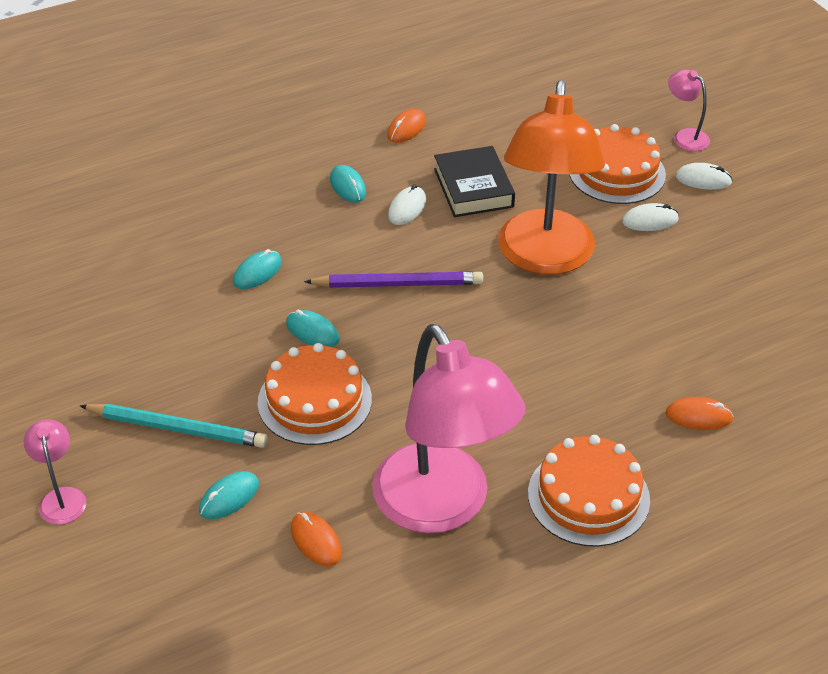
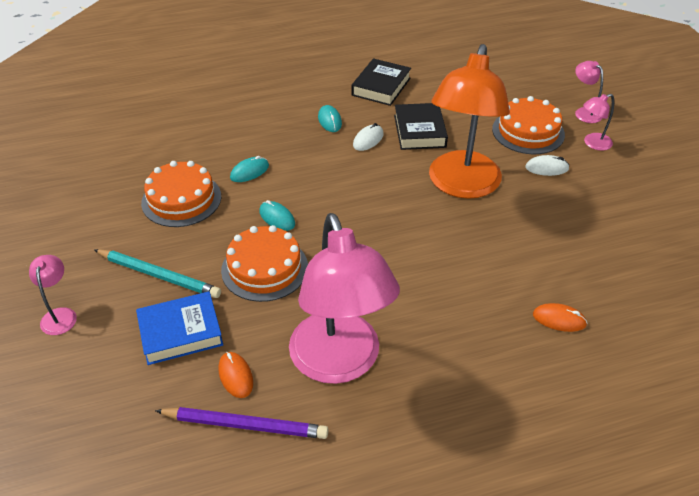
camera: 10 degrees right, 0 degrees up
turquoise mouse [199,471,259,519] -> blue book [136,291,223,365]
purple pencil [304,271,483,288] -> purple pencil moved to [155,407,328,439]
orange mouse [387,109,426,143] -> black book [351,58,411,106]
orange cake [528,435,650,547] -> orange cake moved to [141,161,221,227]
white mouse [675,163,733,190] -> pink lamp [583,94,614,151]

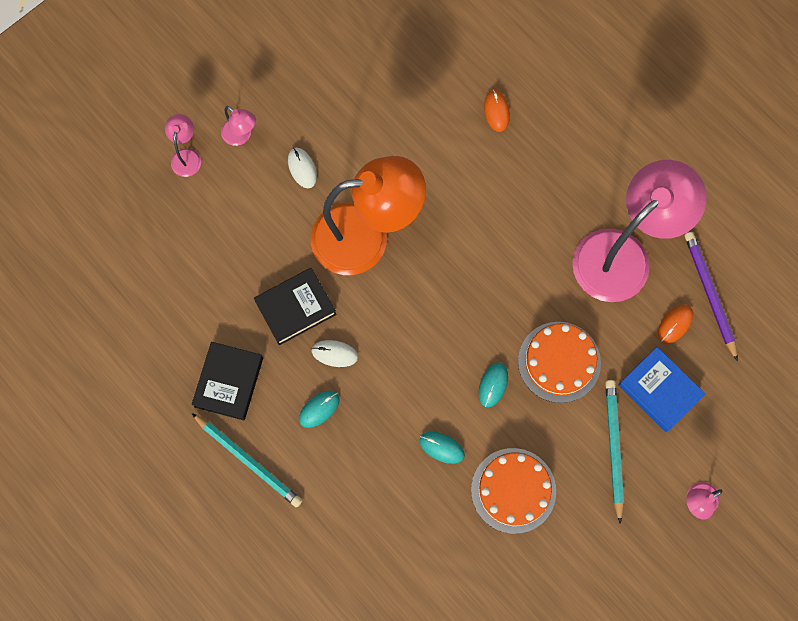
camera: 115 degrees left, 30 degrees up
black book [351,58,411,106] -> black book turned 75 degrees counterclockwise [192,342,263,421]
orange cake [492,96,565,154] -> none
pink lamp [575,61,603,123] -> pink lamp turned 150 degrees clockwise [165,114,201,177]
none -> turquoise pencil [191,413,302,507]

